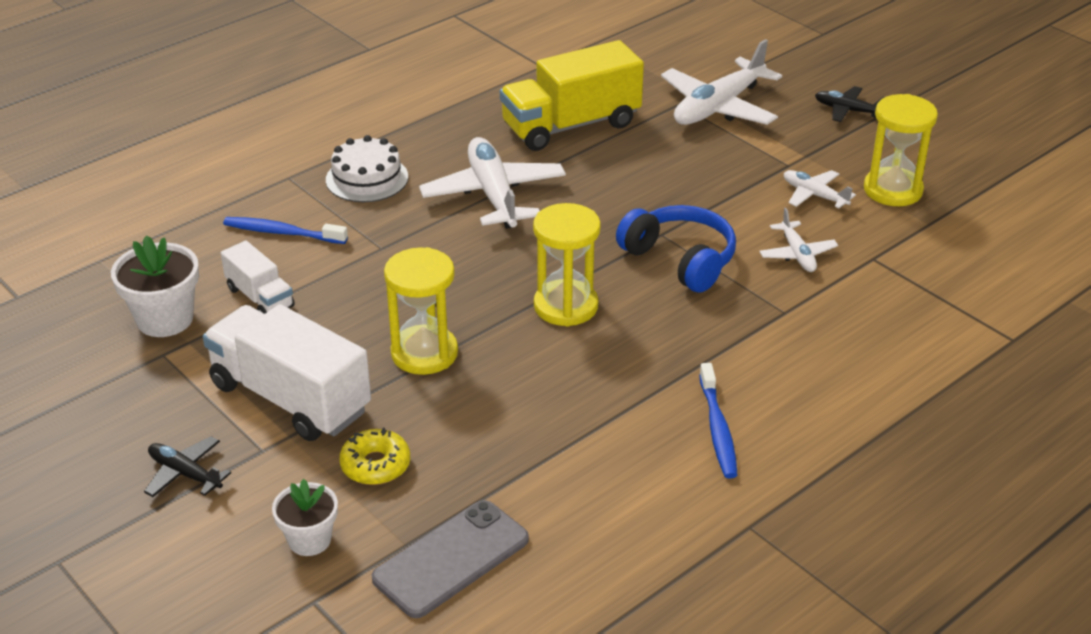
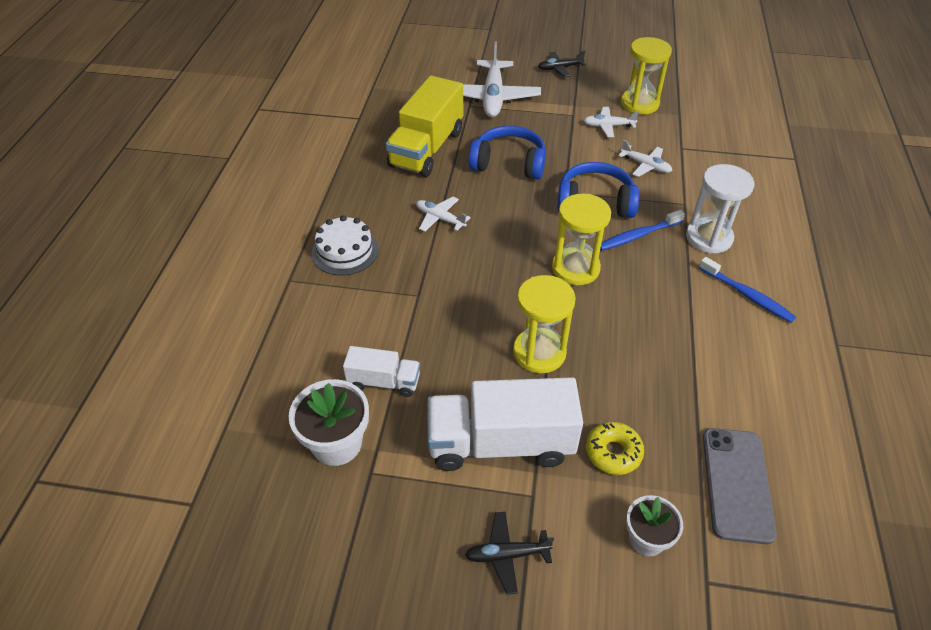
camera: 40 degrees left, 10 degrees up
blue toothbrush [223,217,348,244] -> blue toothbrush moved to [600,210,685,251]
white plane [419,137,566,229] -> white plane [416,197,471,232], size x0.52
none -> blue headphones [469,126,546,179]
none -> white hourglass [686,164,754,254]

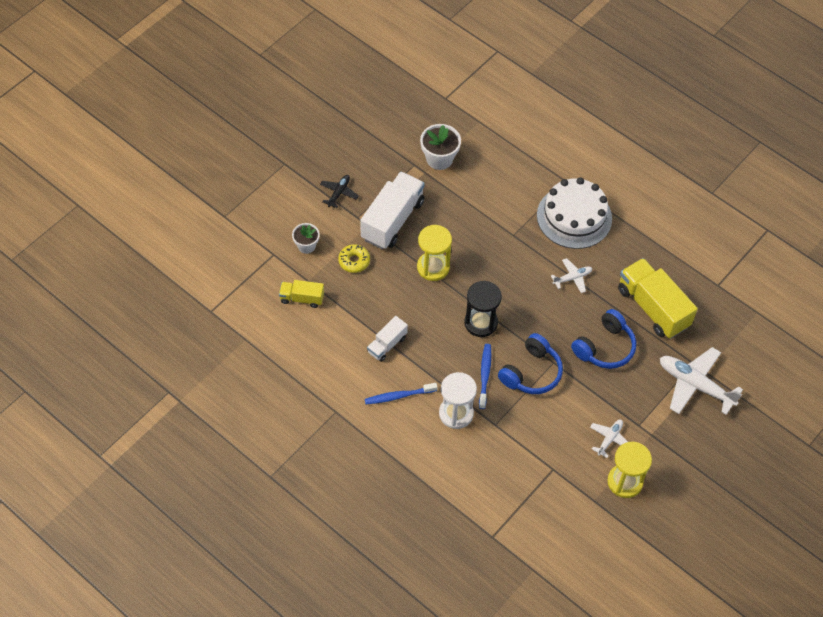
camera: 120 degrees right, 10 degrees up
white cake [312,215,379,275] -> white cake [537,177,612,249], size x1.65
white truck [343,346,420,397] -> white truck moved to [367,316,408,362]
black plane [538,50,586,77] -> none
yellow hourglass [552,194,611,285] -> black hourglass [464,281,502,337]
white plane [618,140,672,177] -> none
grey phone [703,428,777,544] -> yellow truck [279,280,324,308]

